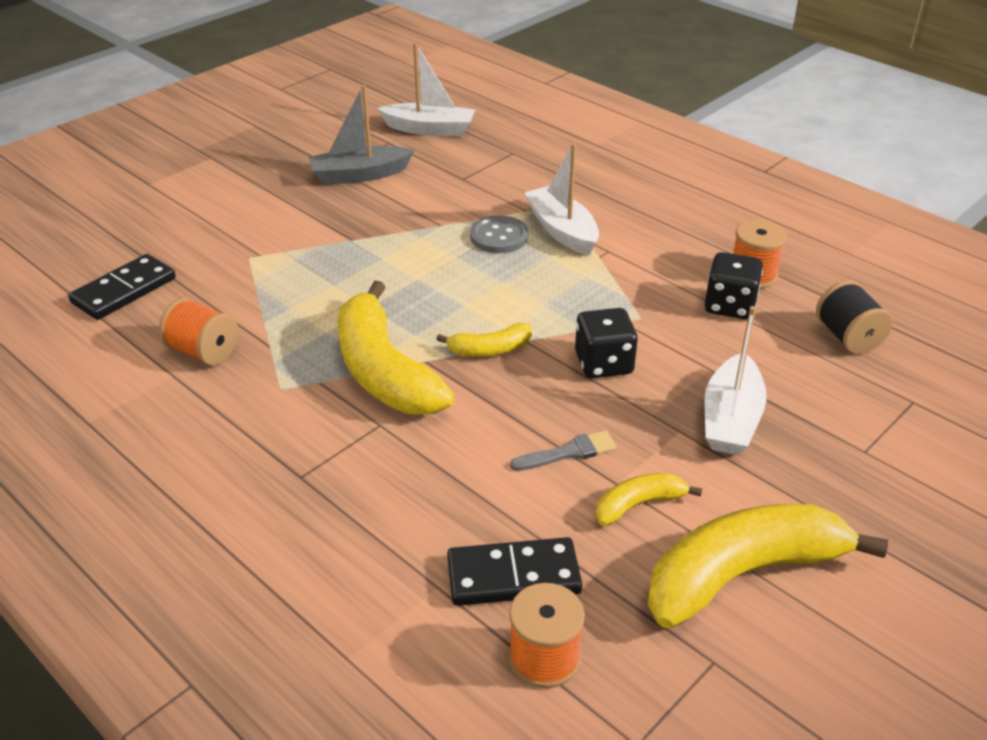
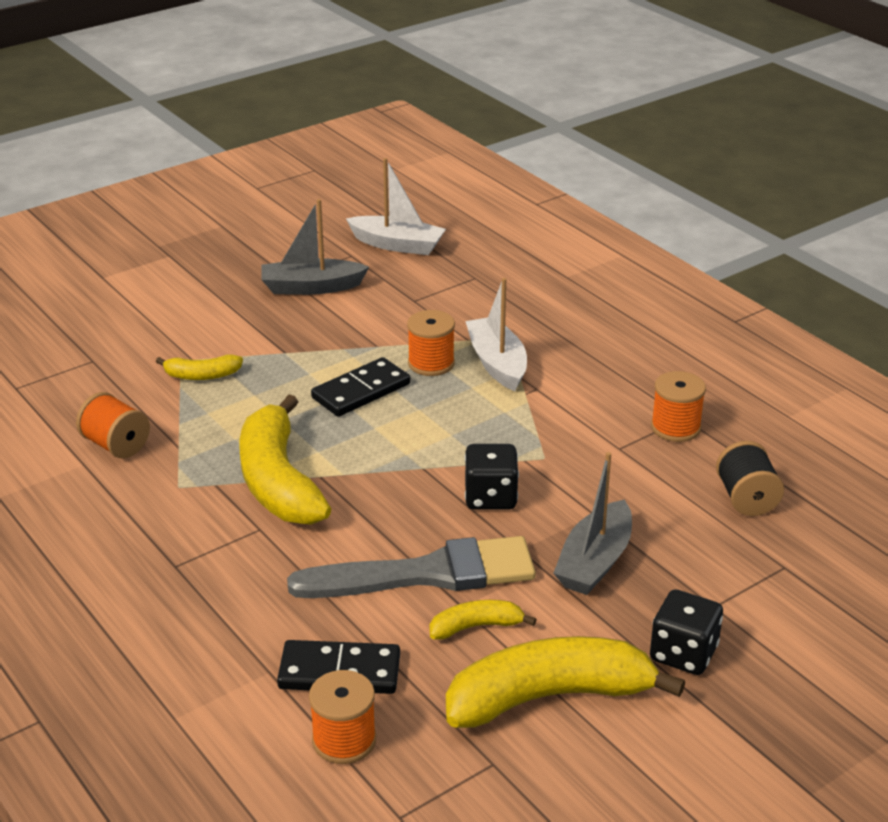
camera: 10 degrees right, 5 degrees down
black domino [68,254,176,320] -> black domino moved to [311,357,410,417]
yellow banana [436,323,532,357] -> yellow banana moved to [156,355,243,380]
grey button [470,216,528,253] -> orange spool [407,310,455,376]
grey brush [510,430,617,471] -> grey brush [287,536,536,598], size x2.36
white boat [704,306,766,455] -> grey boat [553,452,632,595]
black dice [705,252,763,319] -> black dice moved to [650,589,723,675]

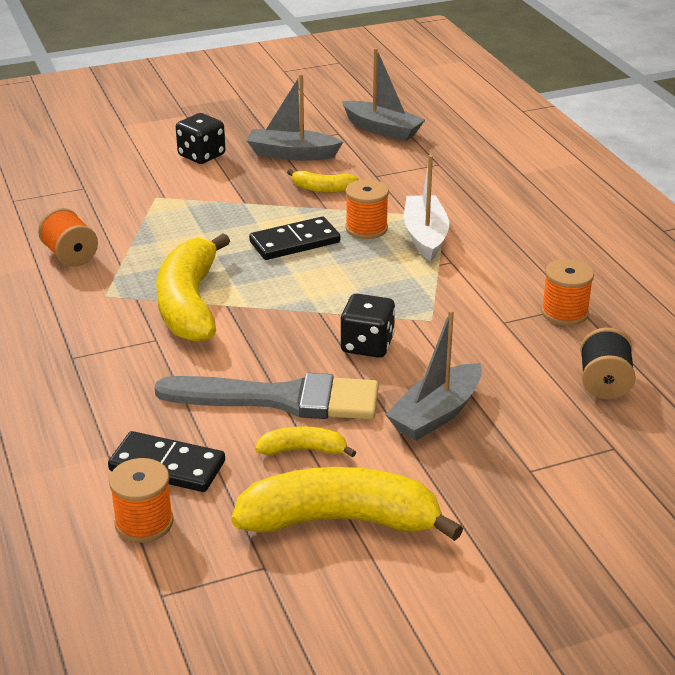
camera: 15 degrees right, 0 degrees up
yellow banana [156,355,243,380] -> yellow banana moved to [287,169,359,193]
white boat [346,158,446,255] -> grey boat [342,48,425,141]
black dice [650,589,723,675] -> black dice moved to [176,113,225,164]

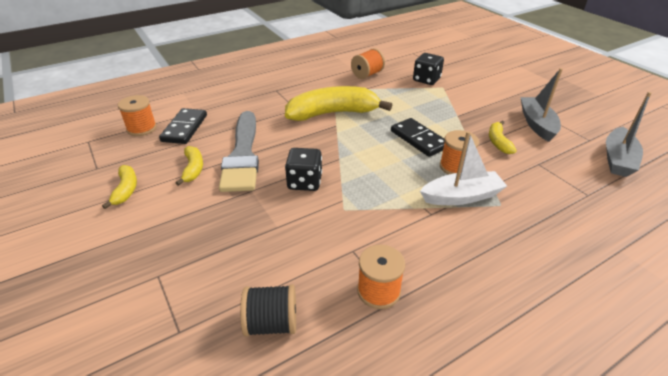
camera: 80 degrees right, 5 degrees up
black dice [176,113,225,164] -> black dice moved to [413,53,444,85]
yellow banana [231,467,463,541] -> yellow banana [102,165,137,209], size x0.48
grey boat [385,310,482,441] -> none

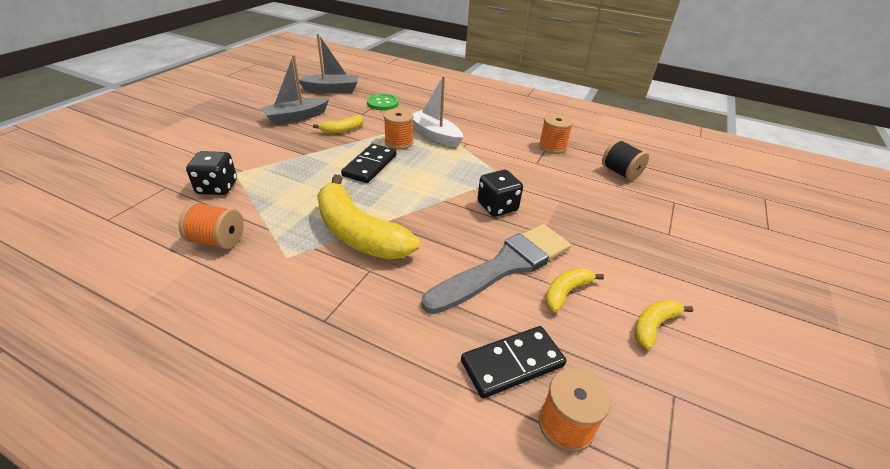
camera: 125 degrees left, 0 degrees up
none -> green button [367,94,399,110]

